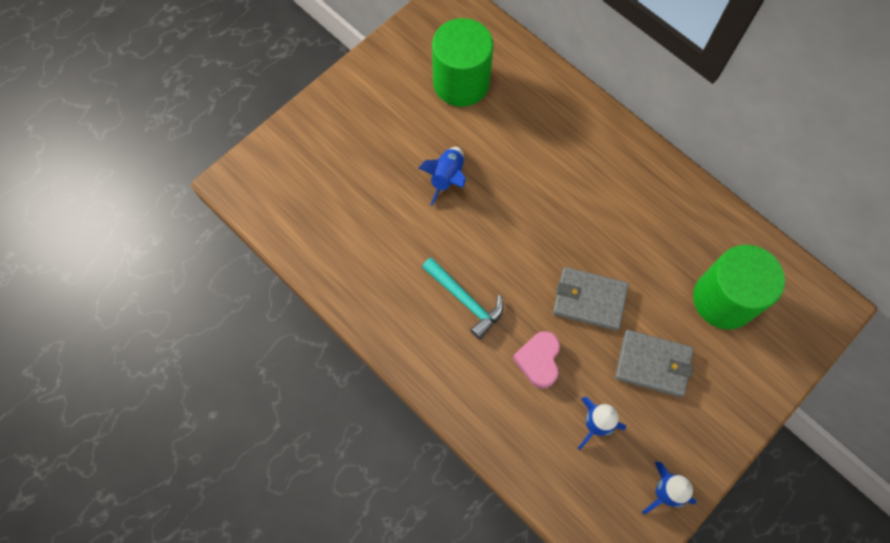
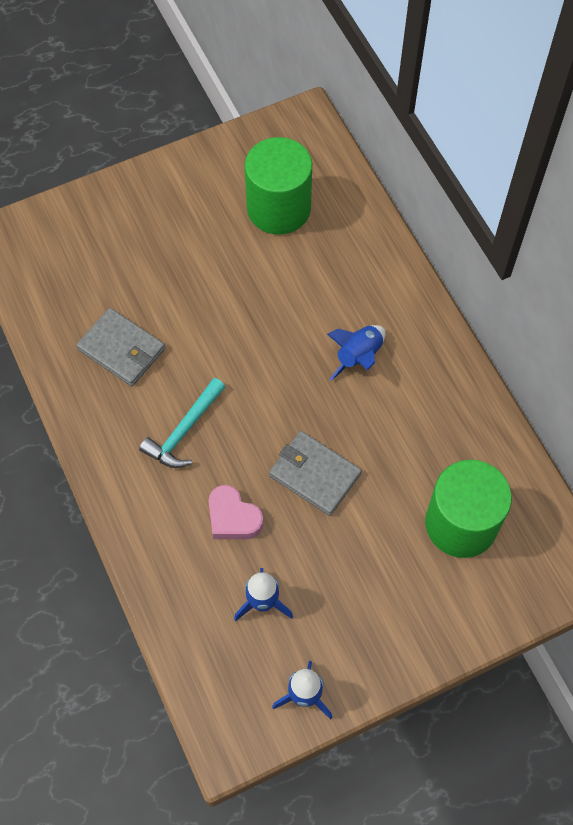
camera: 20 degrees right, 5 degrees down
blue rocket [419,147,466,206] -> blue rocket moved to [327,325,386,381]
turquoise hammer [422,258,504,339] -> turquoise hammer turned 60 degrees clockwise [139,378,225,468]
pink heart [513,331,560,389] -> pink heart turned 75 degrees counterclockwise [208,485,264,539]
grey wallet [615,330,693,398] -> grey wallet moved to [76,308,165,386]

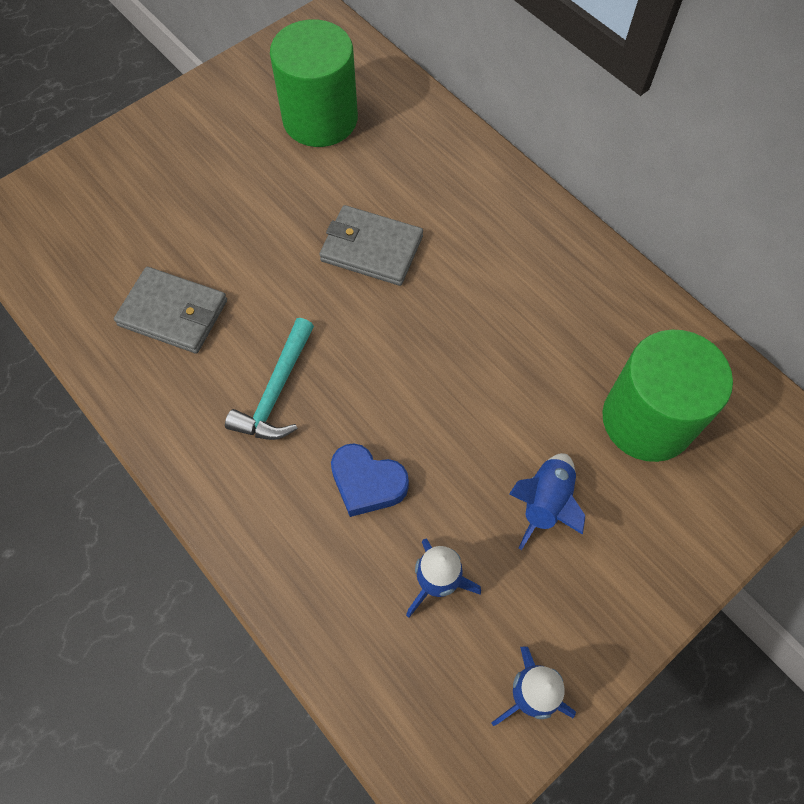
camera: 15 degrees left, 0 degrees up
pink heart [208,485,264,539] -> blue heart [331,443,409,517]
grey wallet [269,431,362,516] -> grey wallet moved to [319,205,423,286]
blue rocket [327,325,386,381] -> blue rocket moved to [509,453,585,550]

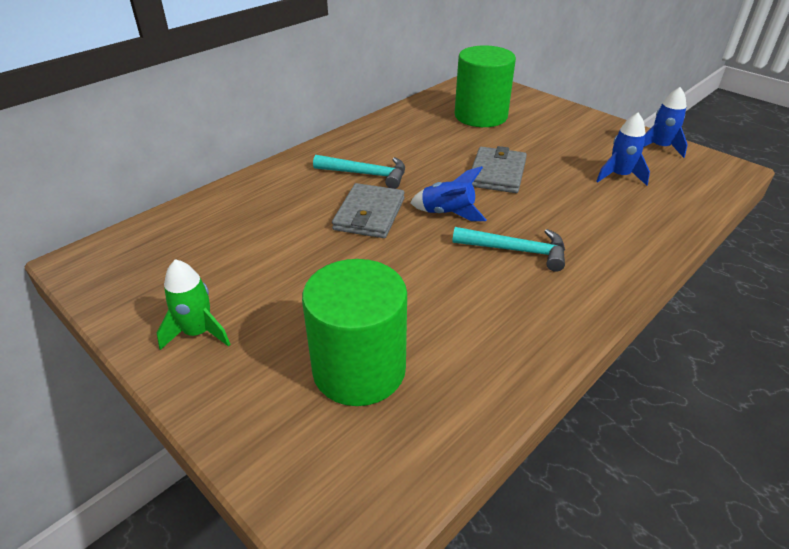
camera: 95 degrees left, 25 degrees down
grey wallet [114,267,227,354] -> grey wallet moved to [471,146,527,193]
green cylinder [270,19,358,147] -> green cylinder moved to [302,259,407,406]
blue heart [331,443,409,517] -> none
blue rocket [509,453,585,550] -> blue rocket moved to [410,166,487,221]
none -> green rocket [157,259,230,350]
none -> turquoise hammer [313,155,405,189]

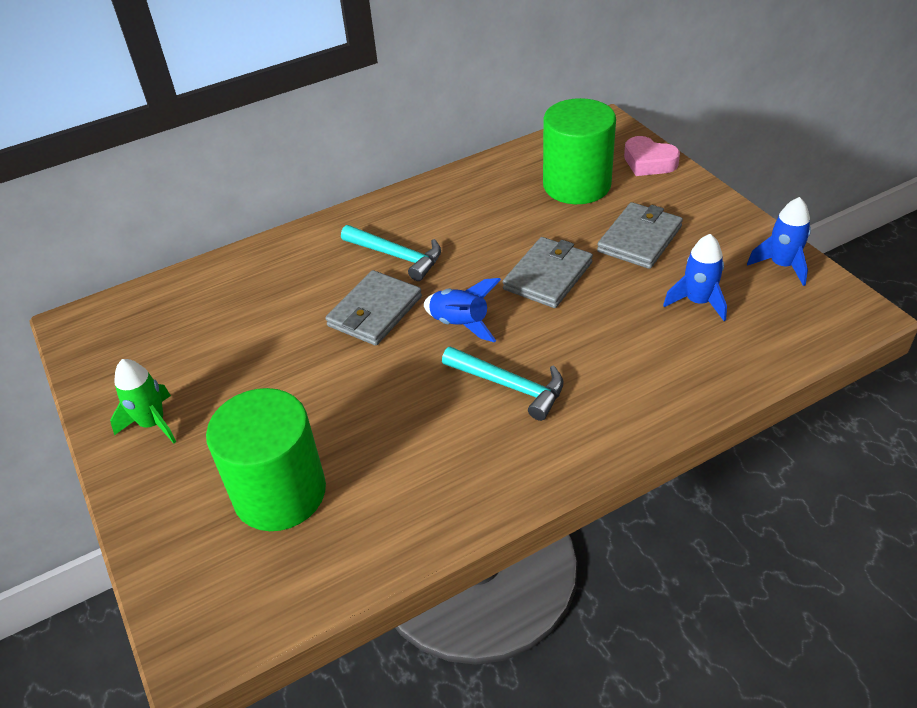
camera: 20 degrees right, 5 degrees up
none -> grey wallet [597,202,683,269]
none -> pink heart [624,136,680,176]

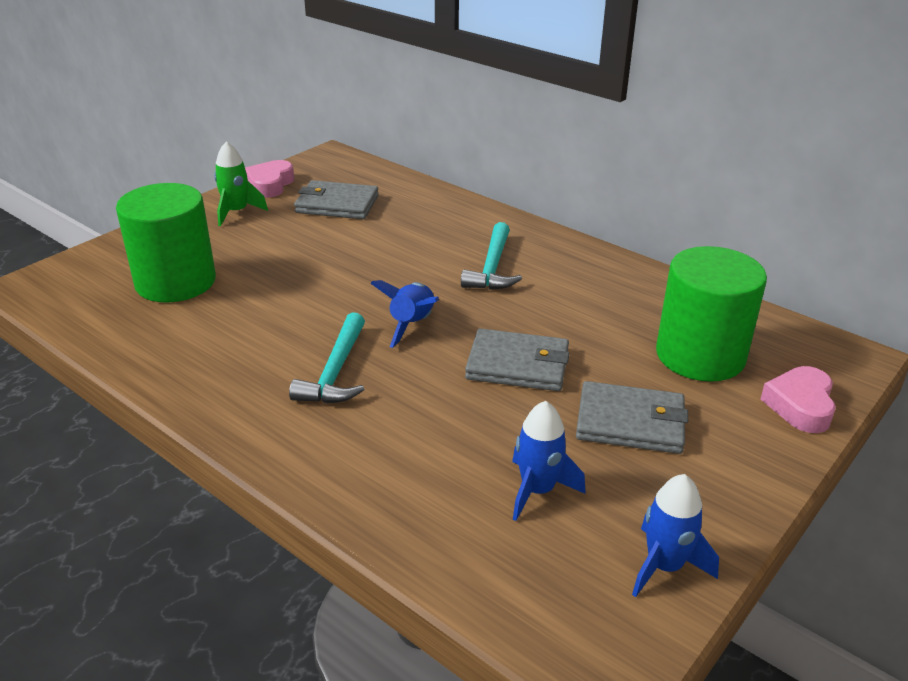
camera: 65 degrees right, 10 degrees down
grey wallet [325,270,422,346] -> grey wallet moved to [294,180,379,219]
none -> pink heart [245,160,294,198]

